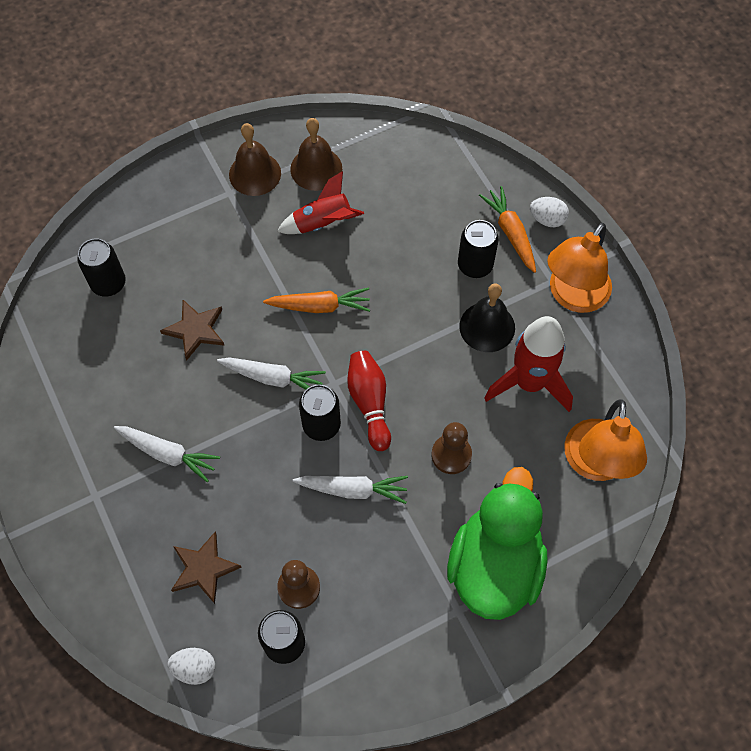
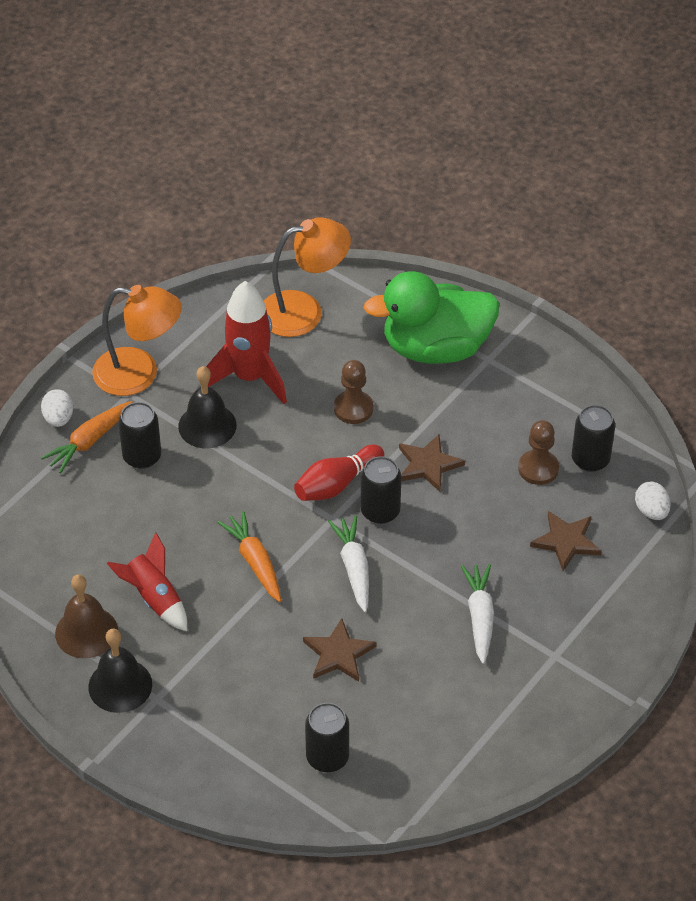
camera: 115 degrees left, 15 degrees down
brown bell [229,123,281,196] -> black bell [88,628,152,713]
white carrot [293,476,408,504] -> brown star [399,434,465,492]

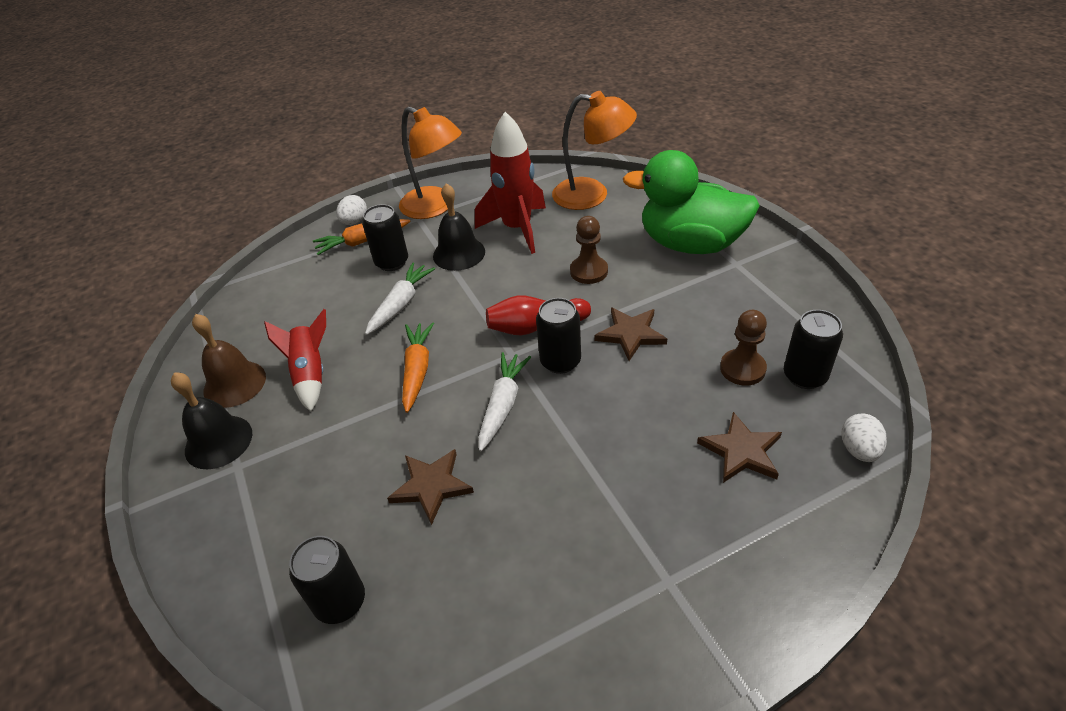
camera: 30 degrees right, 5 degrees down
white carrot [461,564,494,664] -> white carrot moved to [365,262,435,335]

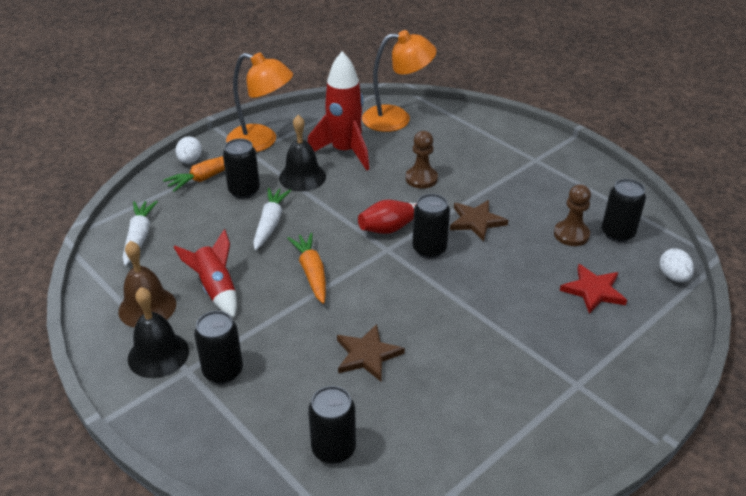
camera: 20 degrees left, 5 degrees down
white carrot [478,352,531,451] -> white carrot moved to [123,201,158,266]
green duck [623,150,760,254] -> none
brown star [697,412,782,483] -> red star [560,264,627,314]
none -> black can [194,311,243,384]

